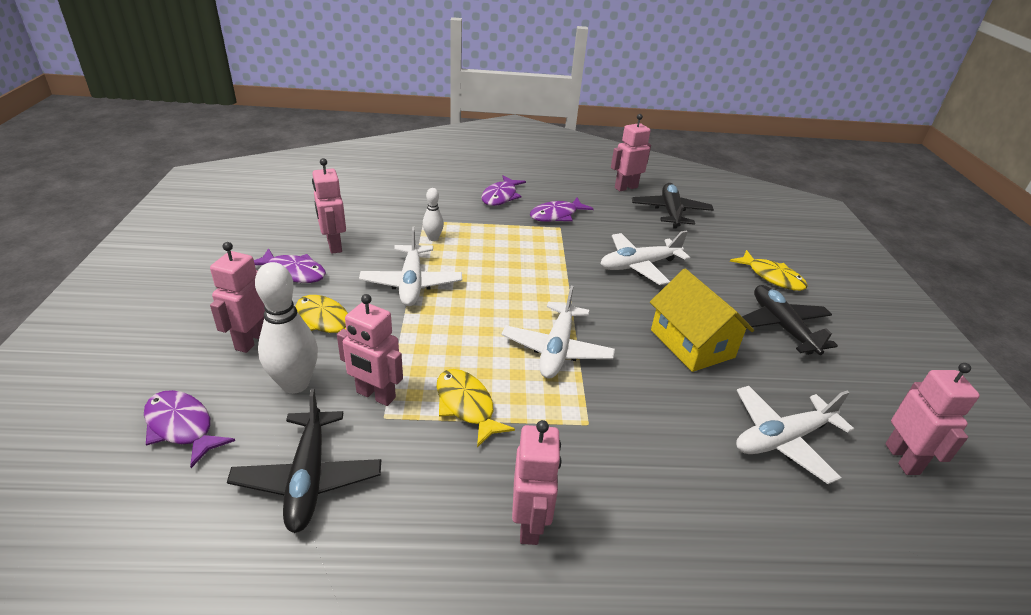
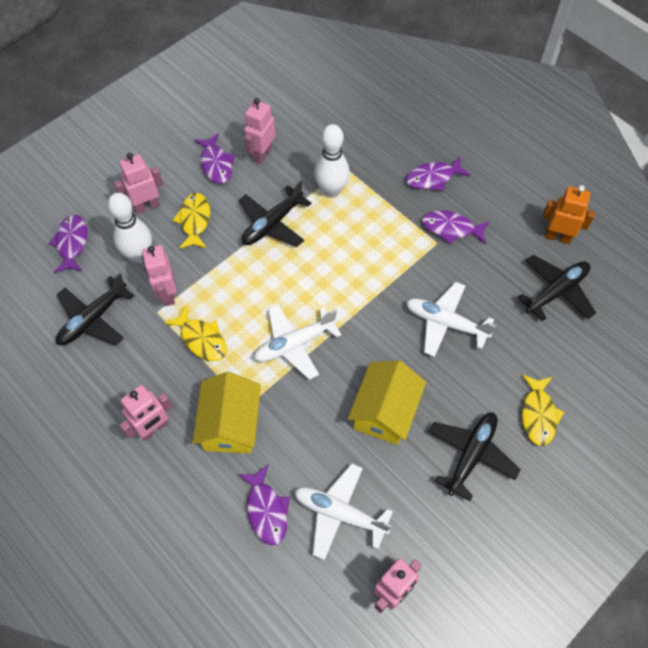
camera: 50 degrees right, 25 degrees up
white plane [359,226,462,306] -> black plane [239,181,311,247]
white bowling pin [423,188,444,241] -> white bowling pin [314,124,350,198], size x1.88
yellow fish [437,369,515,448] -> yellow fish turned 120 degrees clockwise [164,305,227,361]
pink robot [611,114,651,191] -> orange robot [542,185,595,244]
none -> yellow house [193,372,261,454]
none -> purple fish [238,464,290,545]

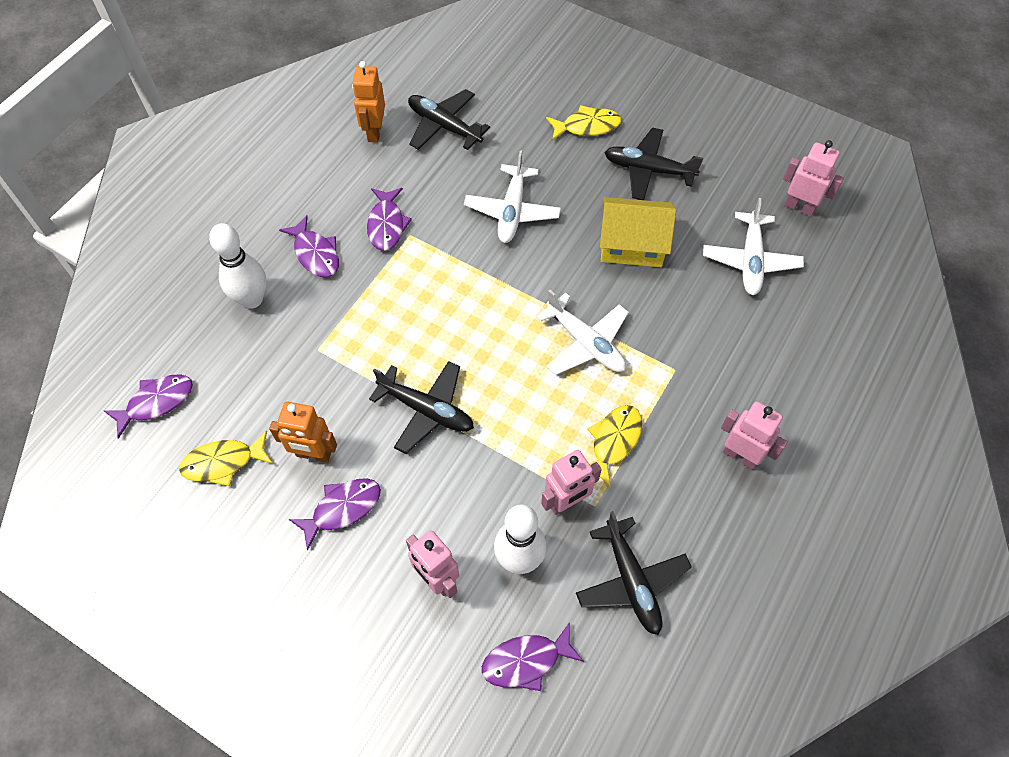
camera: 105 degrees left, 0 degrees up
black plane [56,273,134,346] -> black plane turned 45 degrees clockwise [576,511,692,635]
yellow fish [172,193,210,249] -> yellow fish moved to [179,431,273,486]
yellow house [193,372,261,454] -> none
purple fish [238,464,290,545] -> purple fish moved to [104,374,193,439]
pink robot [244,98,276,164] -> orange robot [269,401,337,463]
white bowling pin [314,124,350,198] -> white bowling pin moved to [209,223,266,309]

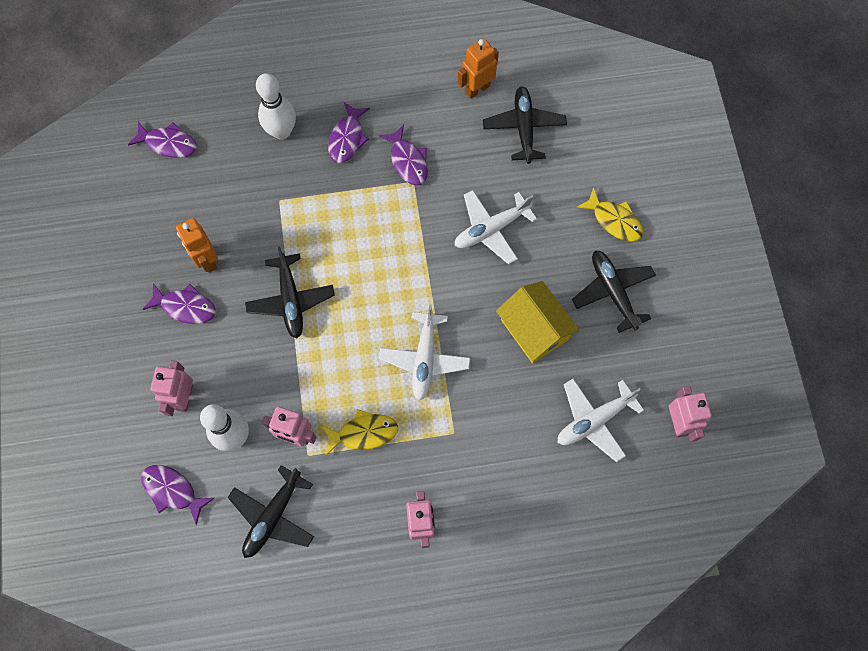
camera: 50 degrees right, 10 degrees up
yellow fish [179,431,273,486] -> none
purple fish [367,188,412,251] -> purple fish turned 75 degrees counterclockwise [379,125,428,185]

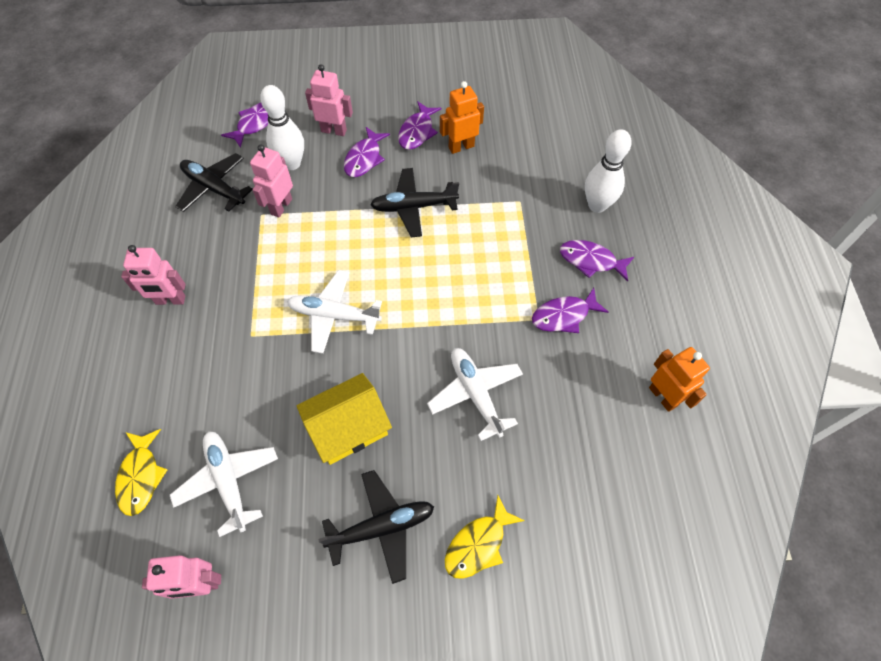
camera: 95 degrees right, 10 degrees down
purple fish [128,122,197,158] -> purple fish moved to [344,127,390,177]
yellow fish [322,409,398,456] -> yellow fish moved to [115,429,167,516]
black plane [483,86,567,164] -> none

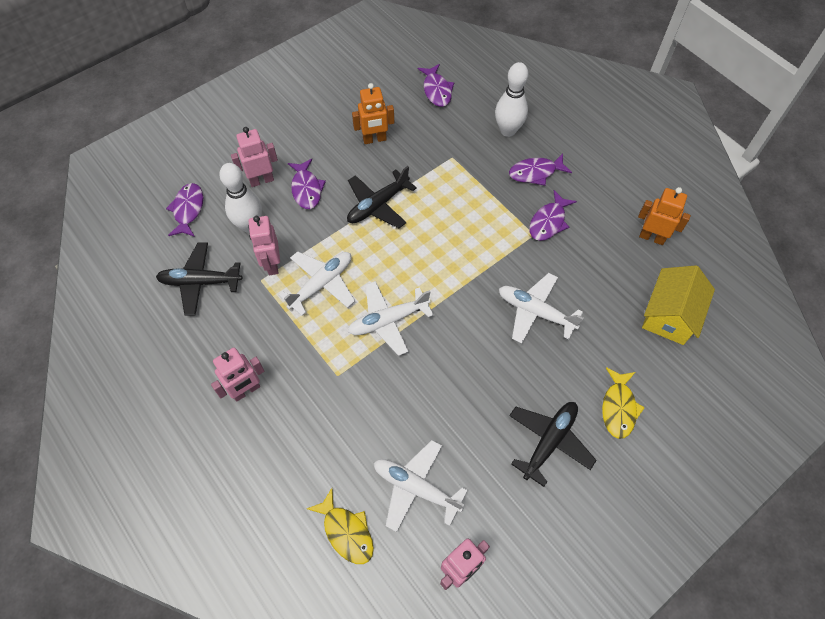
camera: 35 degrees left, 0 degrees up
yellow house [297,373,392,465] -> yellow house moved to [642,265,715,345]
purple fish [398,101,441,150] -> purple fish moved to [418,64,454,107]
orange robot [440,81,484,154] -> orange robot turned 135 degrees counterclockwise [352,83,394,144]
none -> white plane [279,251,355,316]

